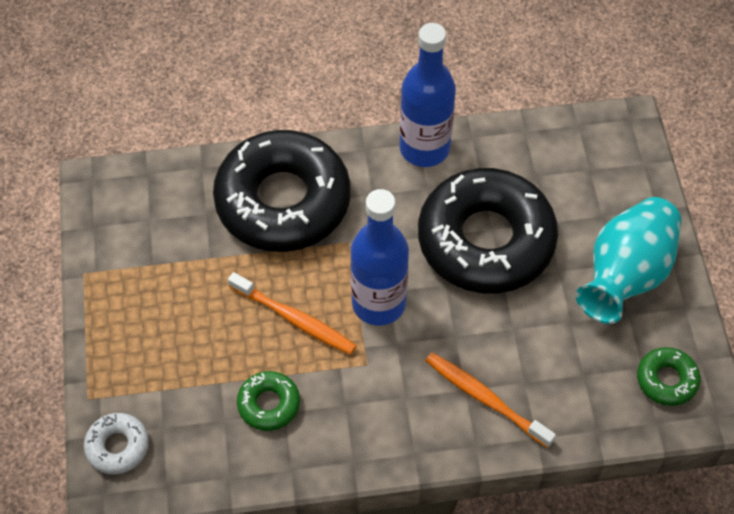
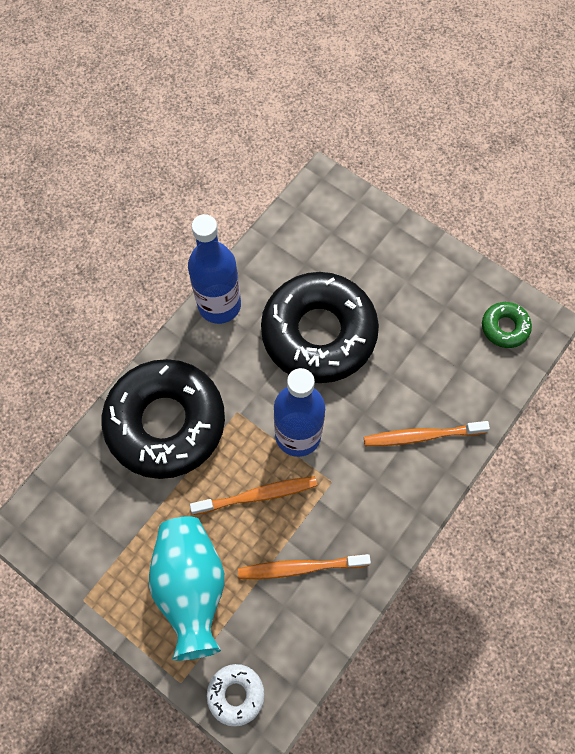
camera: 45 degrees left, 10 degrees up
green donut [237,371,300,431] -> orange toothbrush [238,554,371,579]
turquoise vase [576,197,682,324] -> turquoise vase moved to [149,516,225,661]

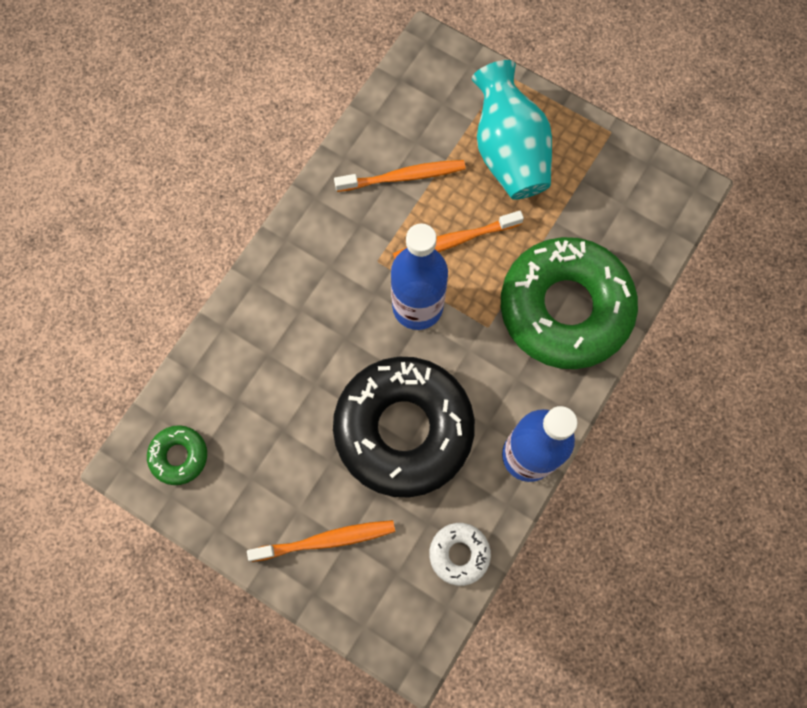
camera: 175 degrees right, 5 degrees up
black donut [102,359,225,479] -> green donut [501,237,638,369]
white donut [207,664,264,727] -> white donut moved to [429,523,491,586]
orange toothbrush [364,421,490,446] -> orange toothbrush moved to [247,520,395,562]

